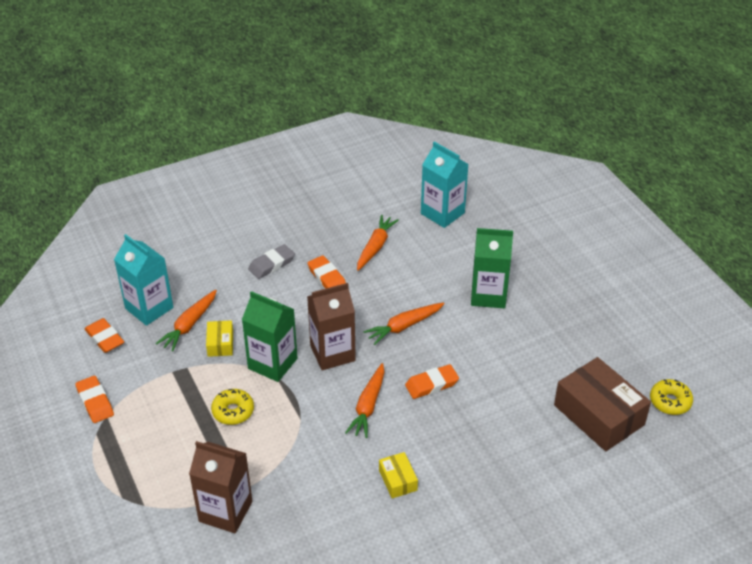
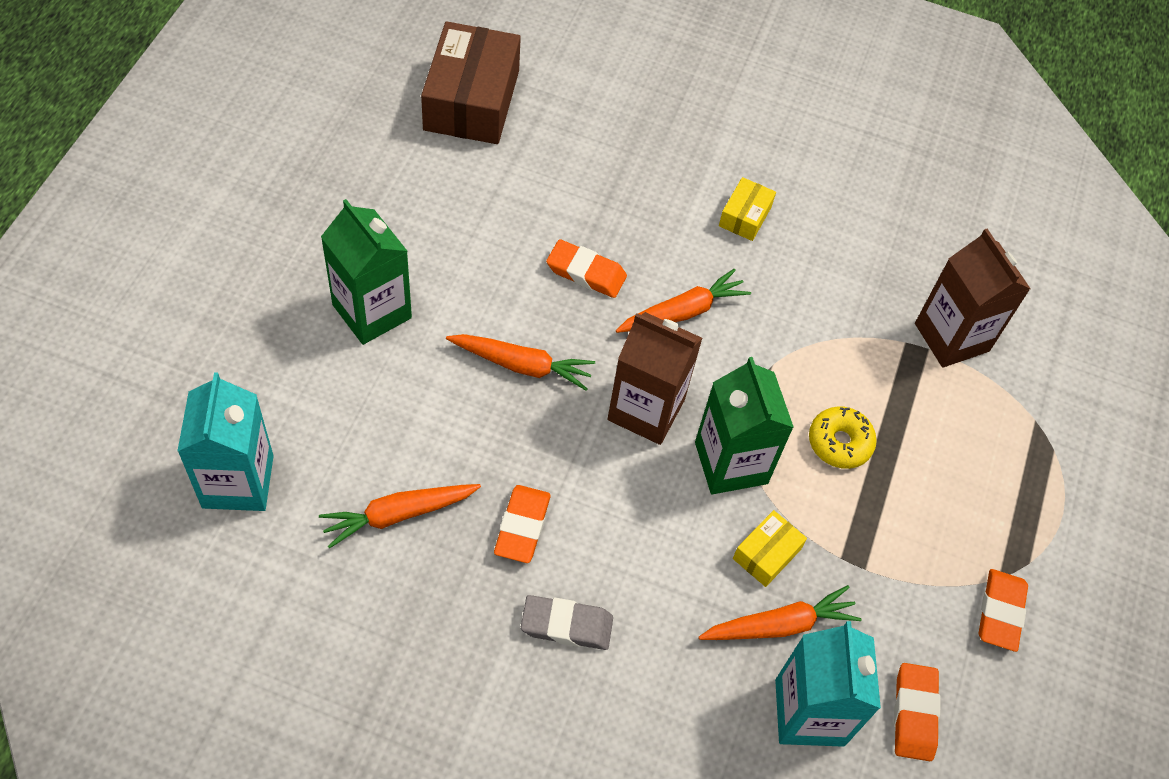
camera: 140 degrees left, 15 degrees up
yellow donut [650,379,693,415] -> none

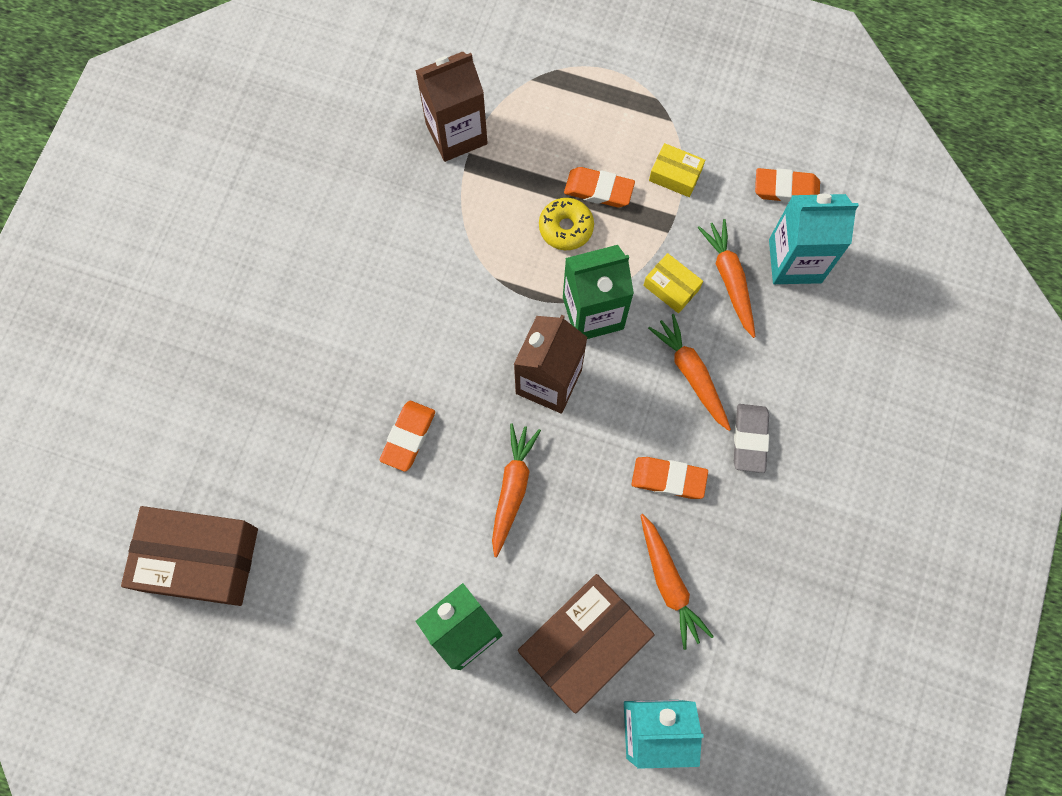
camera: 85 degrees left, 15 degrees up
orange carrot [616,268,751,333] -> orange carrot moved to [648,314,731,431]
yellow box [719,177,776,241] -> yellow box moved to [649,143,705,197]
orange eraser [979,569,1028,652] -> orange eraser moved to [564,167,635,207]
none -> brown box [518,574,654,713]

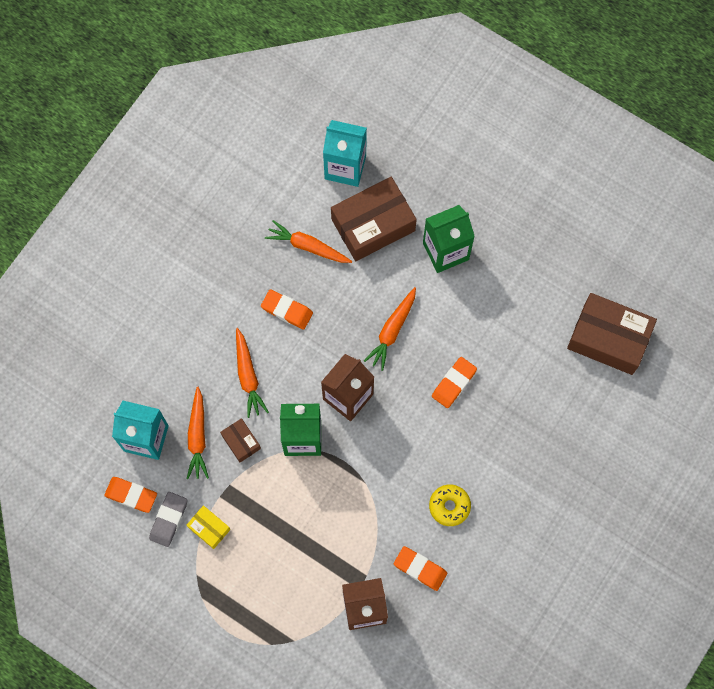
camera: 165 degrees left, 0 degrees up
yellow donut [539,198,594,250] -> yellow donut moved to [429,484,471,526]
orange eraser [564,167,635,207] -> orange eraser moved to [394,546,447,591]
orange carrot [640,514,714,650] -> orange carrot turned 60 degrees counterclockwise [265,220,352,263]
yellow box [643,253,703,313] -> brown box [220,418,261,462]
grey eraser [734,404,769,473] -> grey eraser moved to [149,492,187,547]

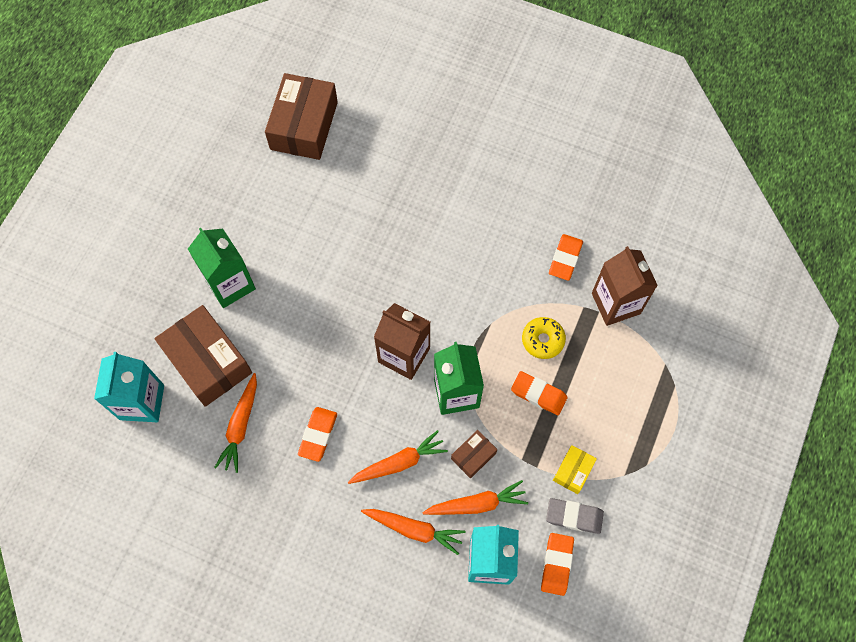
camera: 100 degrees left, 5 degrees down
orange carrot [364,287,416,371] -> orange carrot moved to [361,509,465,555]
yellow donut [429,484,471,526] -> yellow donut moved to [522,317,566,359]
orange eraser [432,357,477,408] -> orange eraser moved to [511,371,567,415]

